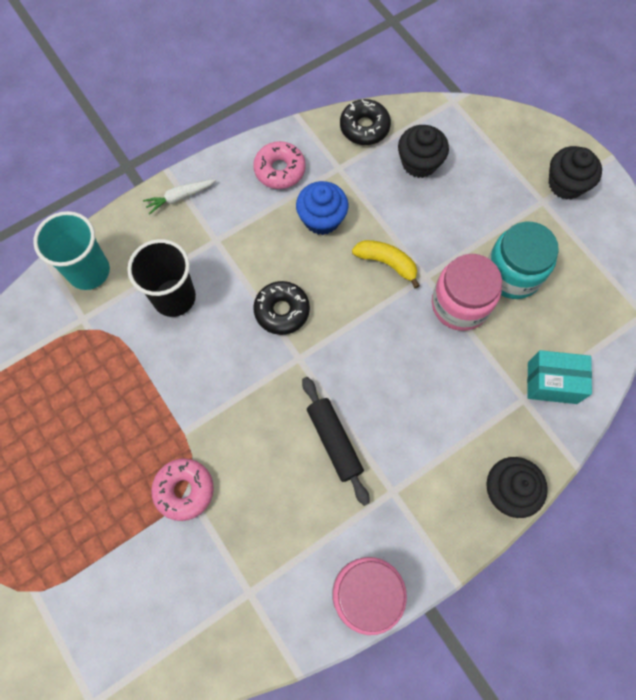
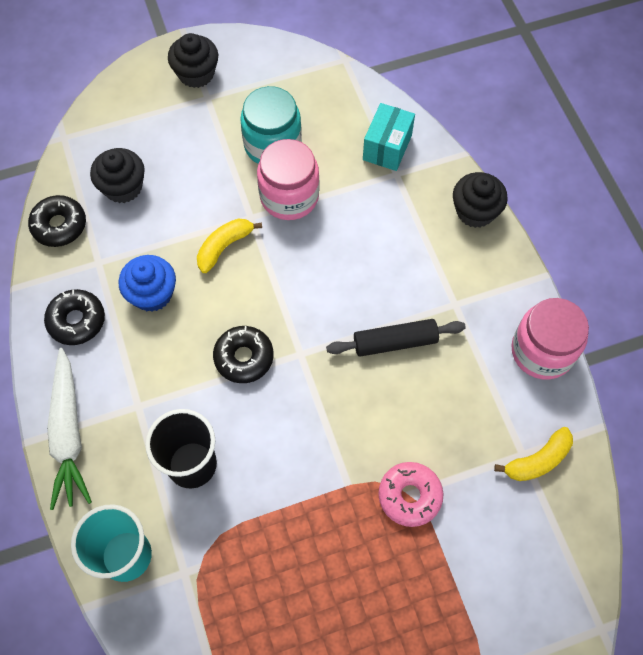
camera: 75 degrees left, 5 degrees down
white carrot [143,179,216,214] -> white carrot [47,348,92,510], size x1.88
pink donut [253,141,306,189] -> black donut [44,289,105,345]
none -> yellow banana [494,427,573,481]

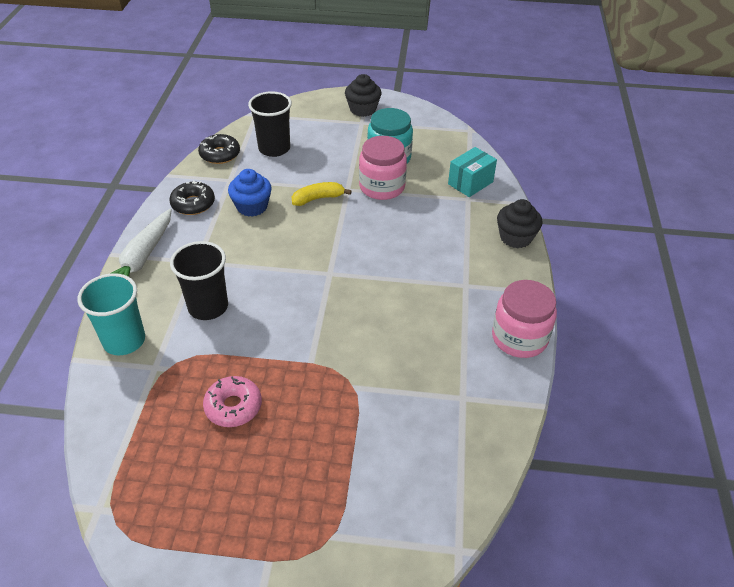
camera: 25 degrees right, 20 degrees down
black cupcake [90,148,145,203] -> black cup [248,91,292,157]
black donut [213,326,273,383] -> none
black rolling pin [326,319,466,357] -> none
pink donut [378,462,443,527] -> pink donut moved to [203,376,262,427]
yellow banana [494,427,573,481] -> none

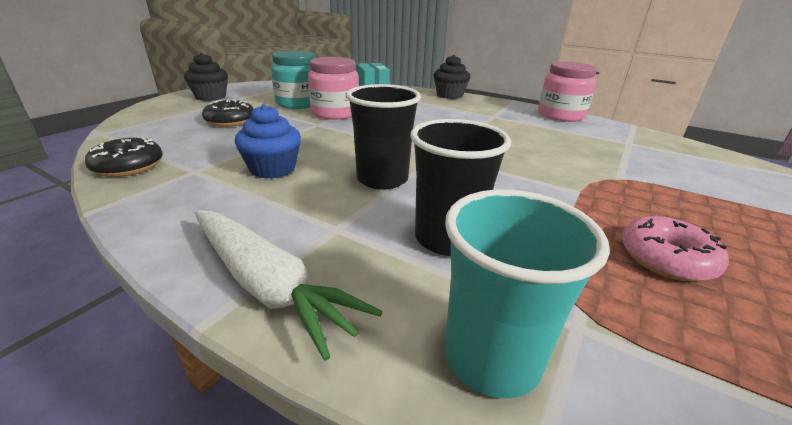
camera: 65 degrees left, 15 degrees down
black donut [169,180,215,215] -> black donut moved to [202,99,254,127]
black cup [248,91,292,157] -> black cup moved to [346,84,421,190]
yellow banana [292,182,352,206] -> none

